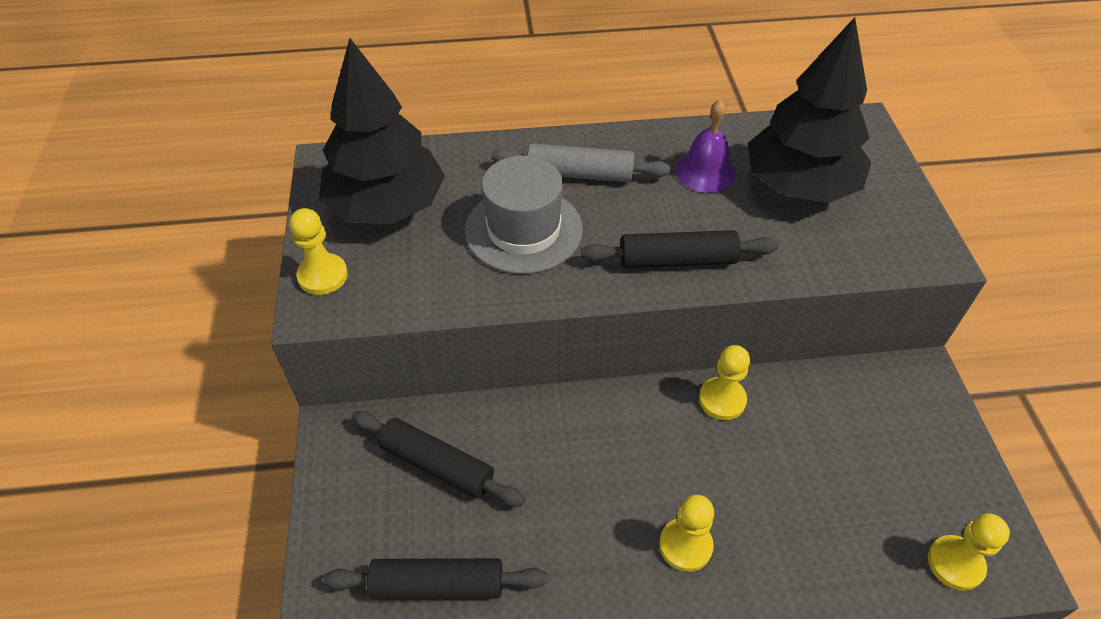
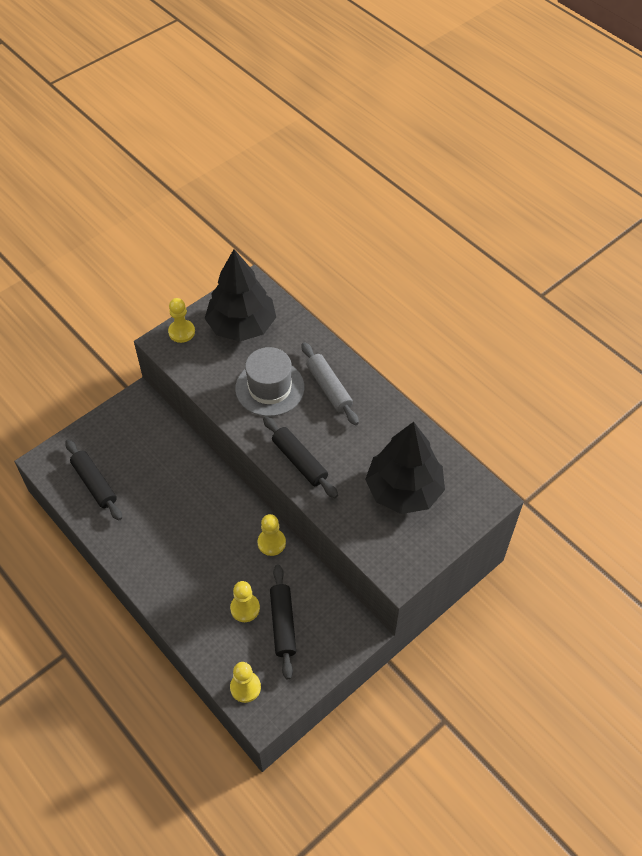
camera: 55 degrees right, 5 degrees up
black rolling pin [352,411,525,507] -> black rolling pin moved to [270,565,296,679]
yellow pawn [659,495,714,572] -> yellow pawn moved to [230,581,260,622]
purple bell [676,100,736,193] -> none

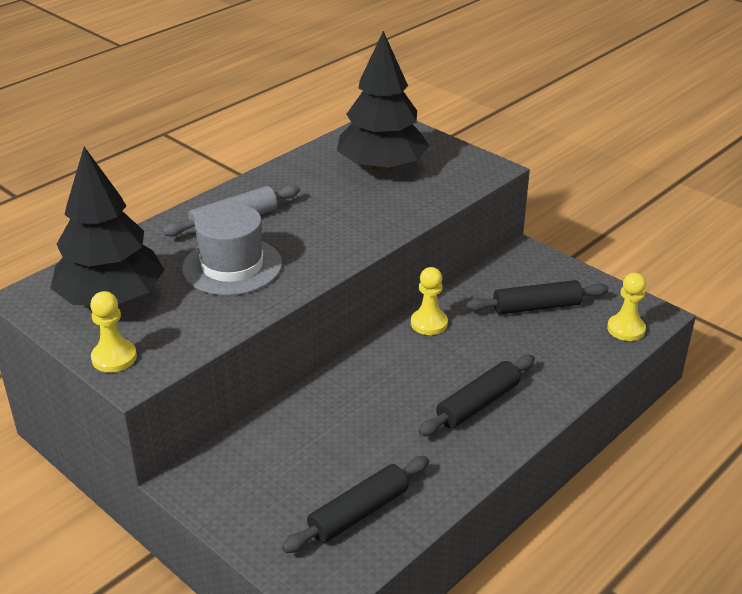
camera: 95 degrees left, 20 degrees down
yellow pawn [230,581,260,622] -> none
black rolling pin [263,416,338,498] -> black rolling pin moved to [418,355,535,436]

